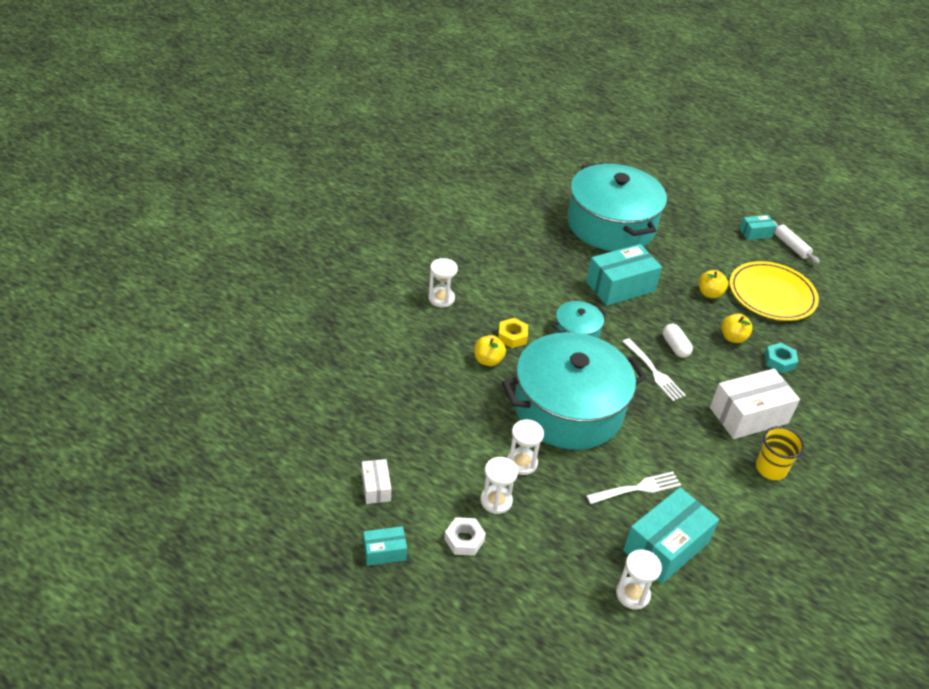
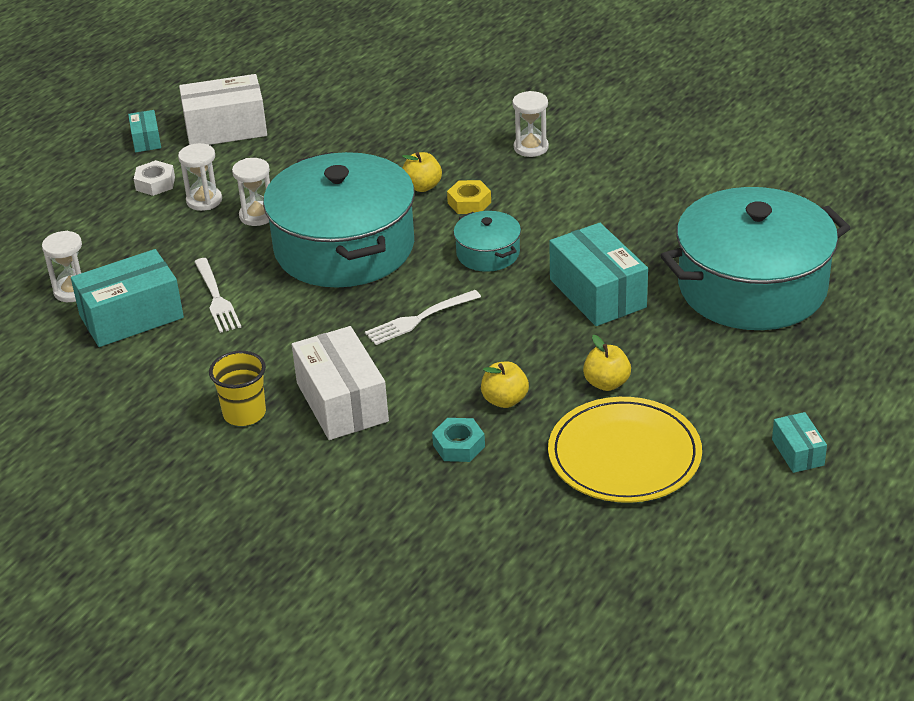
camera: 95 degrees right, 5 degrees down
white box [362,459,391,504] -> white box [179,74,267,145], size x1.97
turquoise box [623,487,719,584] -> turquoise box turned 75 degrees counterclockwise [71,249,184,347]
white capsule [663,324,693,358] -> none
white rolling pin [773,220,820,264] -> none

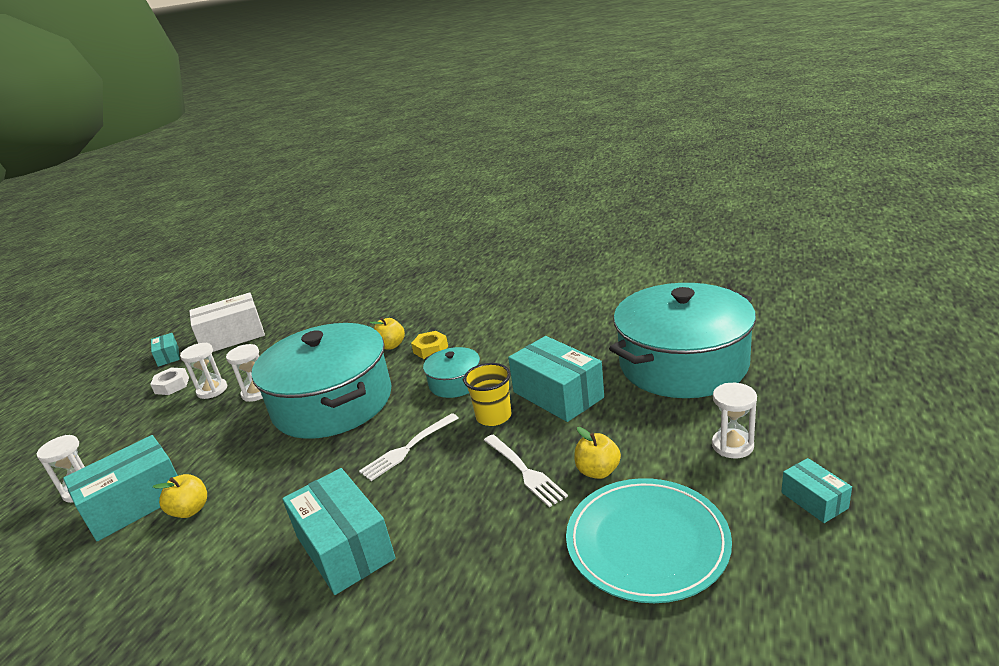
camera: 10 degrees left, 10 degrees down
white fork [194,258,241,333] -> white fork moved to [484,435,568,508]
yellow cup [209,351,266,426] -> yellow cup moved to [463,363,511,426]
white box [292,326,389,440] -> turquoise box [282,468,396,595]
turquoise nut [432,418,485,462] -> none
yellow apple [481,361,529,408] -> yellow apple moved to [153,474,207,518]
white hourglass [512,91,549,157] -> white hourglass moved to [712,383,757,458]
yellow plate [548,397,702,503] -> turquoise plate [566,478,732,603]

